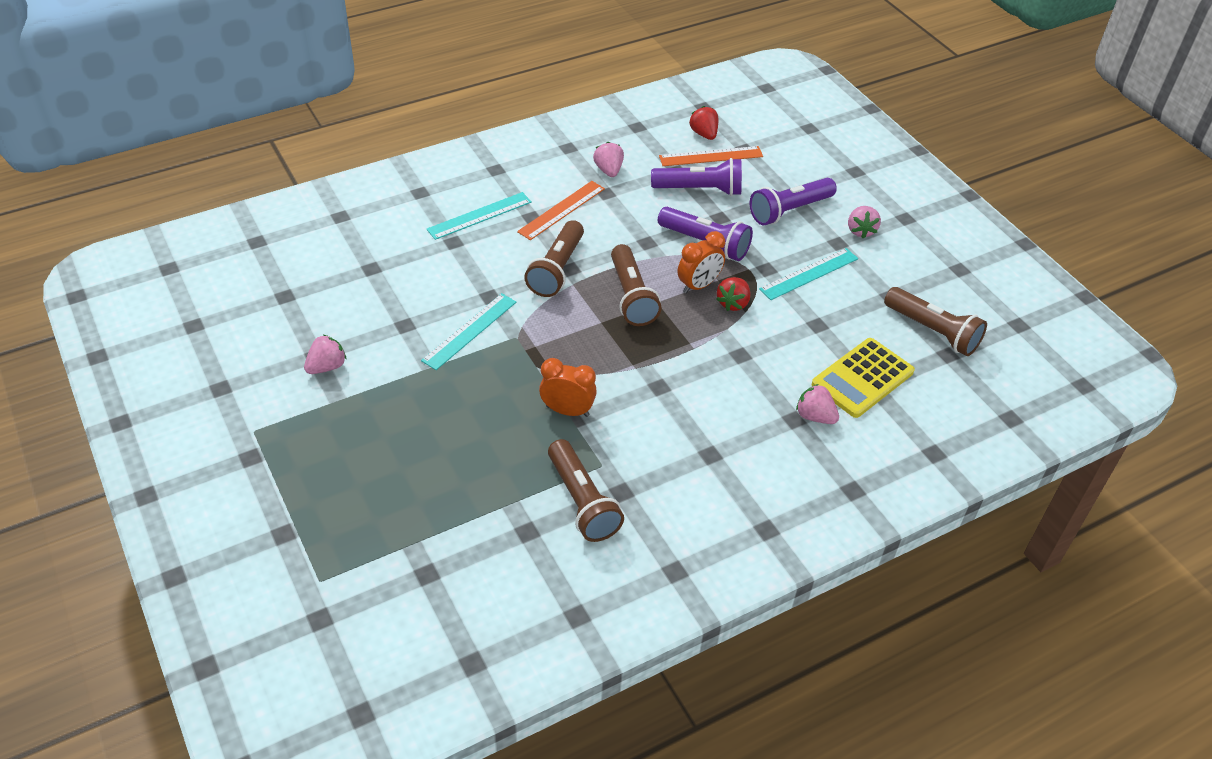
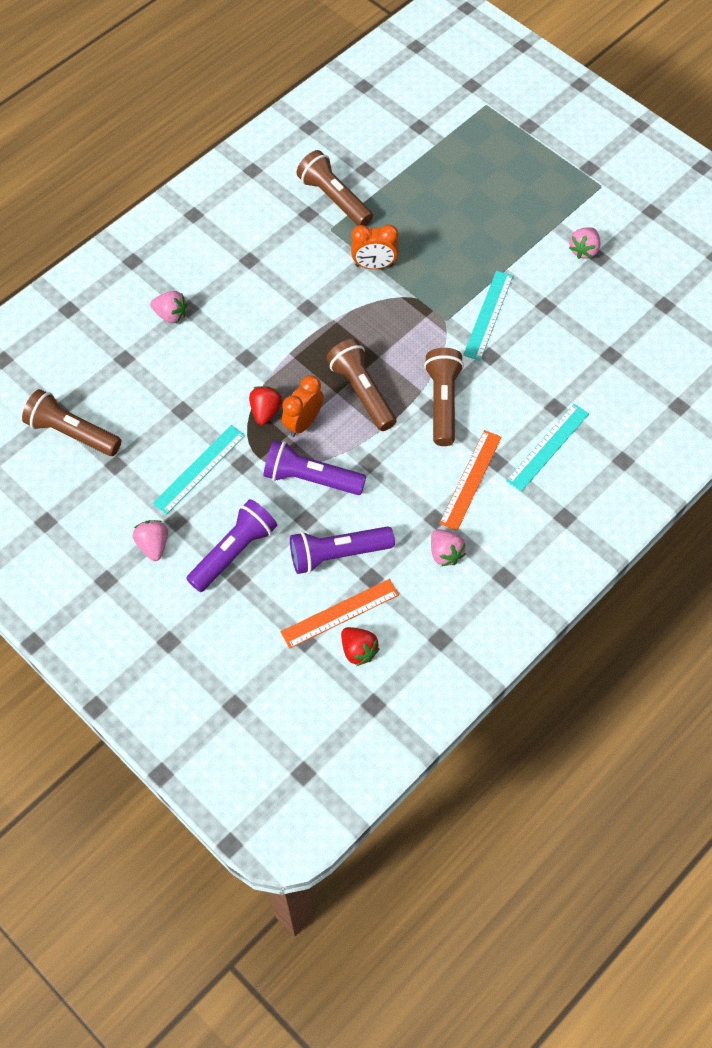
camera: 165 degrees right, 15 degrees up
yellow calculator [812,338,915,418] -> none

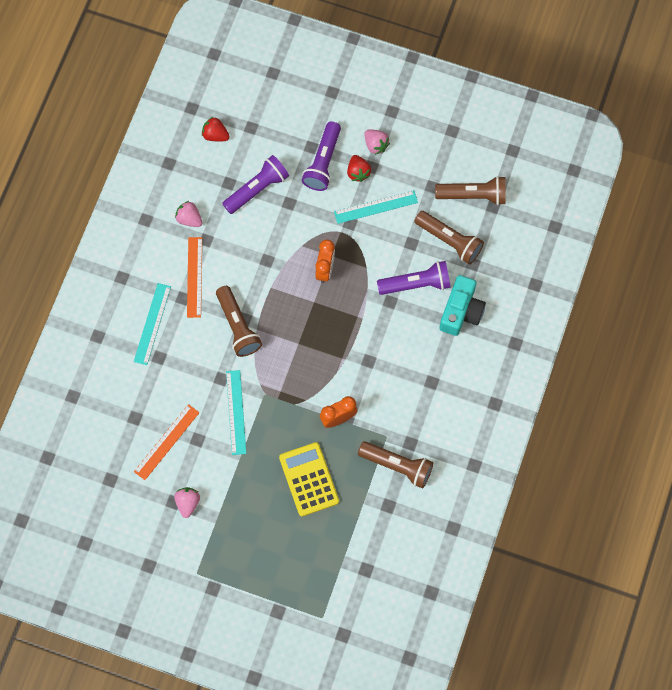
camera: 155 degrees right, 10 degrees up
pink strawberry [150,291,187,324] -> turquoise camera [440,275,486,336]
turquoise ruler [152,425,245,515] -> turquoise ruler turned 60 degrees clockwise [334,190,418,224]
red strawberry [249,386,283,425] -> red strawberry moved to [347,155,371,182]
purple flashlight [264,440,366,495] -> purple flashlight moved to [377,261,450,295]
orange ruler [281,579,399,649] -> orange ruler moved to [134,404,200,480]
brown flashlight [326,339,396,431] -> brown flashlight moved to [414,211,484,264]
none -> yellow calculator [279,442,339,516]

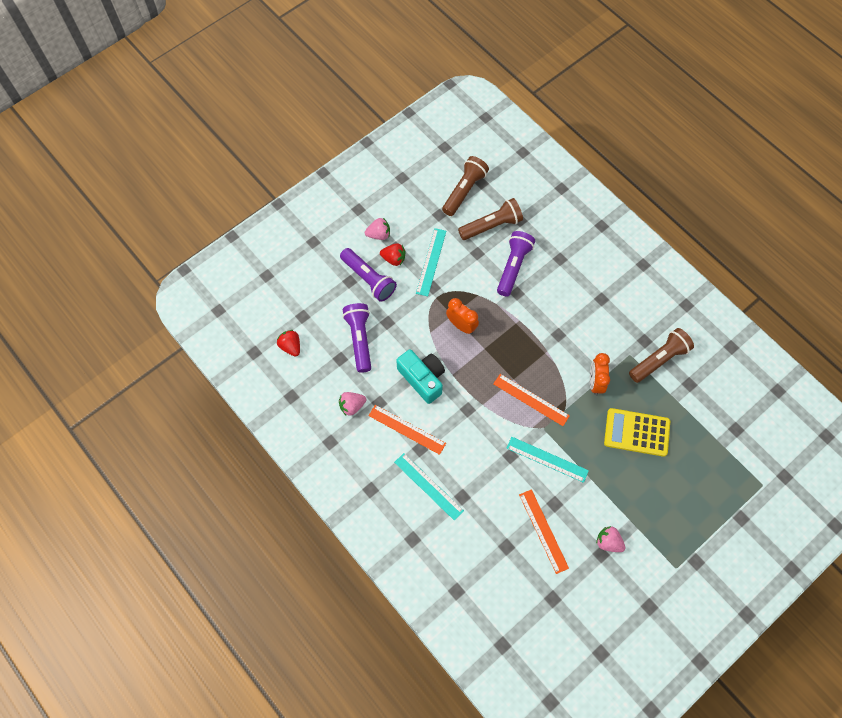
camera: 60 degrees left, 5 degrees down
red strawberry [202,117,230,141] -> red strawberry turned 90 degrees clockwise [277,330,300,357]
brown flashlight [216,286,262,357] -> none
turquoise camera [440,275,486,336] -> turquoise camera moved to [396,349,445,404]
none -> orange ruler [493,374,570,426]

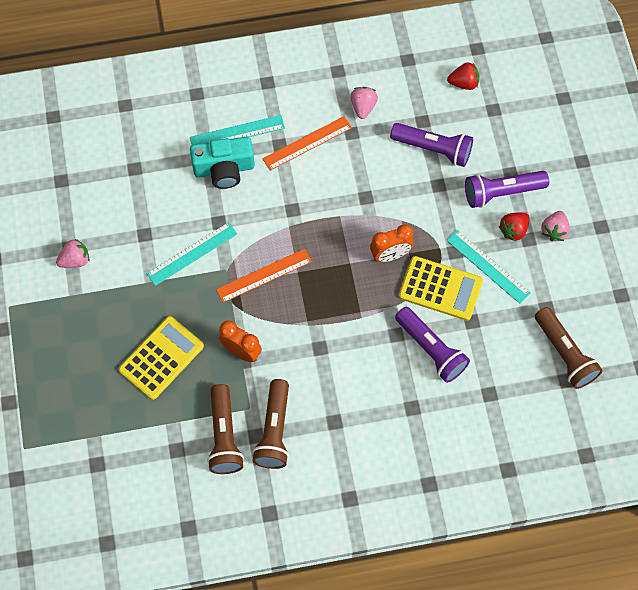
camera: 120 degrees right, 0 degrees up
turquoise camera [396,349,445,404] -> turquoise camera moved to [190,137,255,189]
brown flashlight [458,198,523,240] -> brown flashlight moved to [252,379,289,469]
orange ruler [519,489,569,574] -> none
none -> yellow calculator [399,256,483,321]

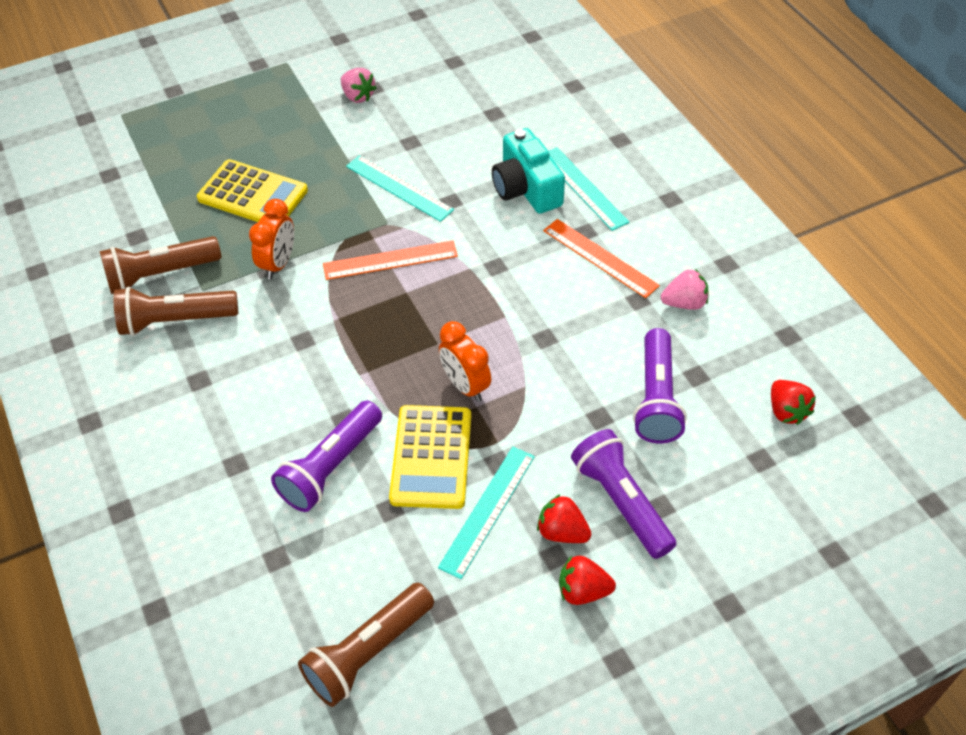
camera: 75 degrees right, 15 degrees down
orange ruler [216,249,312,303] -> orange ruler turned 60 degrees counterclockwise [323,240,458,280]
pink strawberry [541,211,570,241] -> red strawberry [559,556,616,605]

